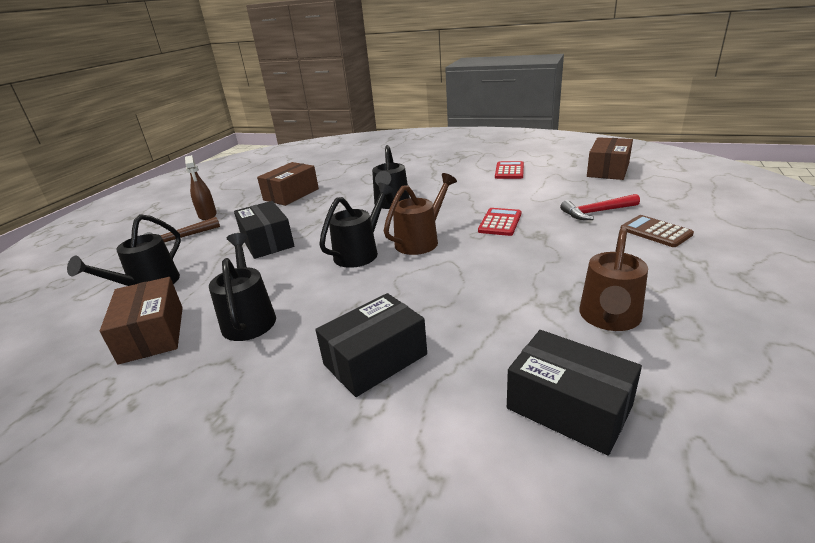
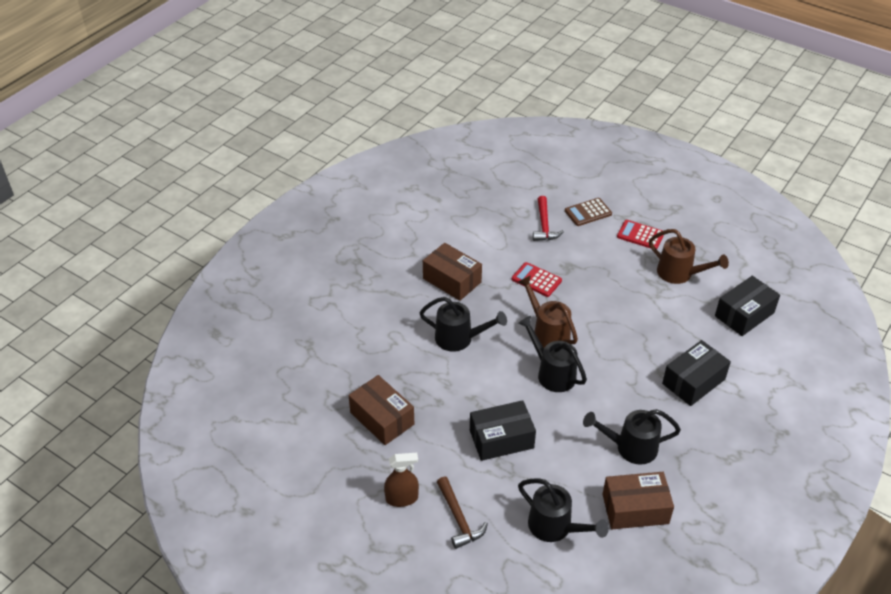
camera: 80 degrees left, 15 degrees up
black box [315,293,427,397] -> black box turned 75 degrees clockwise [662,340,731,406]
red calculator [495,161,524,179] -> red calculator moved to [617,220,664,249]
brown box [587,137,633,180] -> brown box moved to [423,243,482,301]

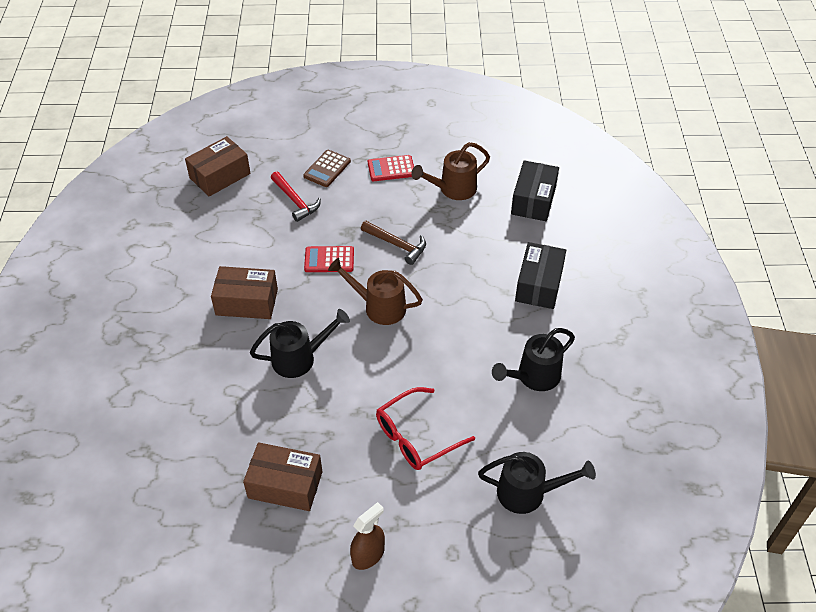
camera: 35 degrees left, 5 degrees up
brown hammer [437,477,488,549] -> brown hammer moved to [361,221,426,265]
black box [470,400,536,461] -> red glasses [376,387,475,470]
black watering can [518,316,587,392] -> none
brown box [602,472,674,529] -> brown box moved to [185,136,251,197]
brown watering can [649,229,729,284] -> brown watering can turned 150 degrees clockwise [411,142,490,200]

